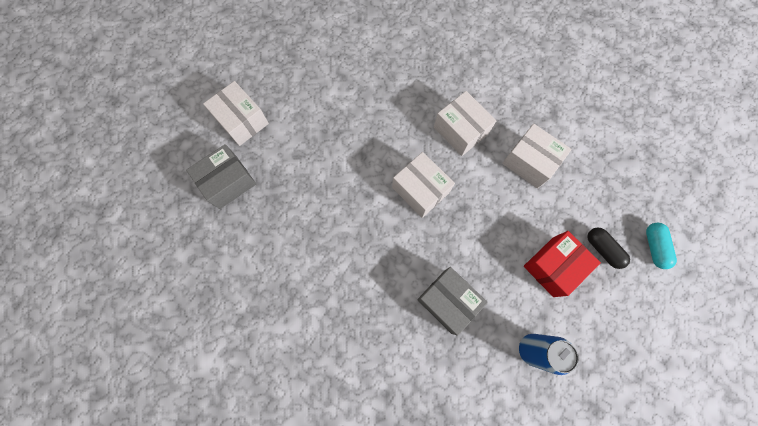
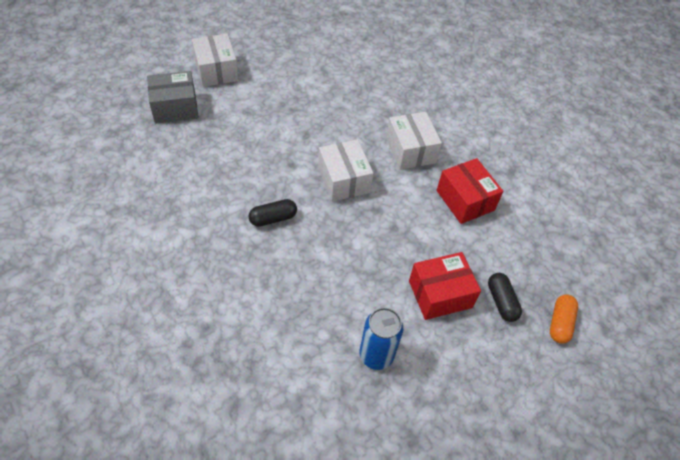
camera: 20 degrees right, 20 degrees down
grey box [417,267,488,336] -> none
white box [502,124,572,189] -> red box [436,158,503,224]
turquoise capsule [646,223,677,269] -> orange capsule [550,294,578,344]
none -> black capsule [248,199,297,227]

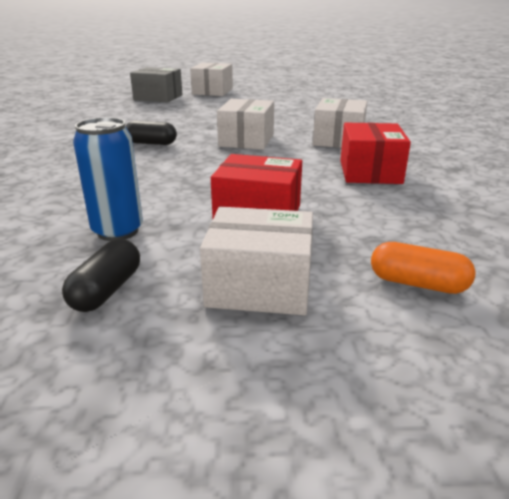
camera: 35 degrees right, 25 degrees down
black capsule [488,273,522,322] -> black capsule moved to [62,239,140,312]
orange capsule [550,294,578,344] -> orange capsule turned 60 degrees clockwise [371,242,476,294]
none -> white box [200,207,313,315]

